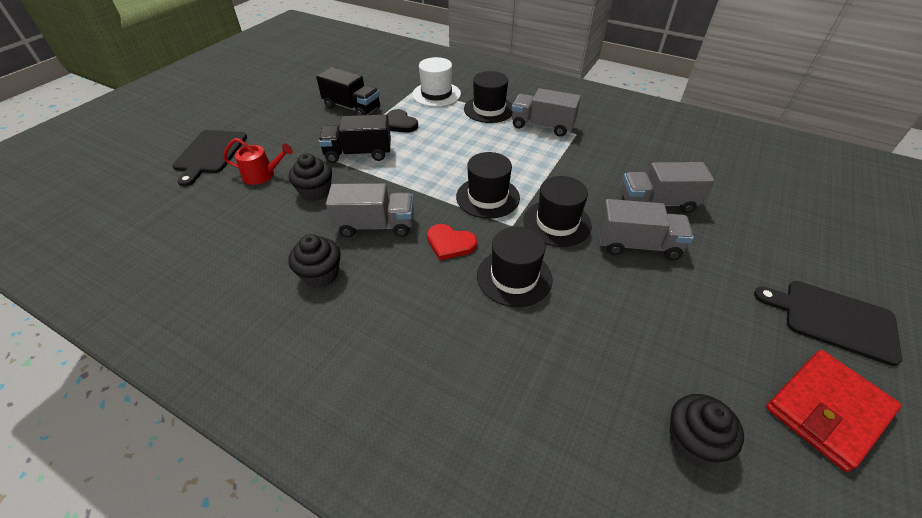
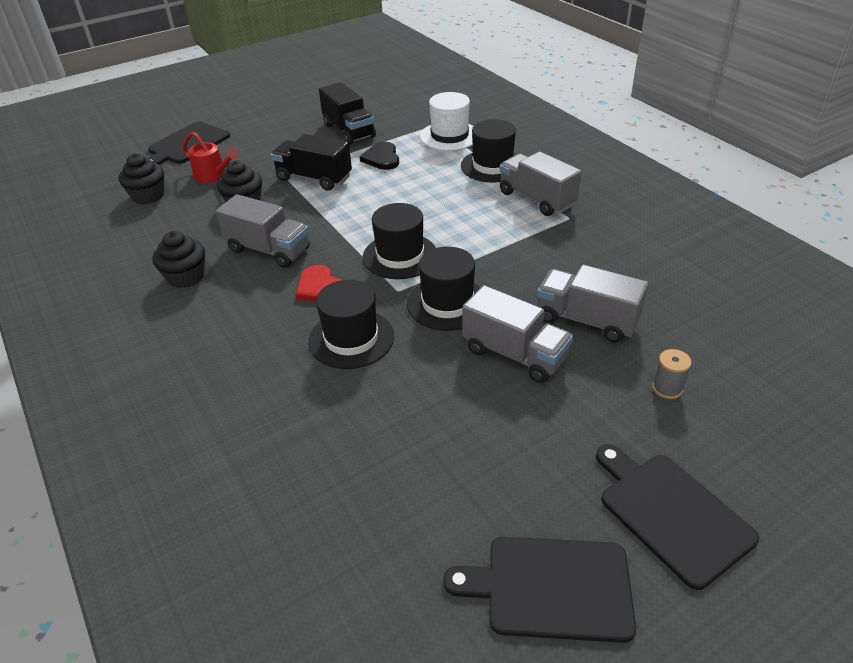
camera: 30 degrees right, 5 degrees down
black cupcake [669,394,744,464] -> black cupcake moved to [119,154,164,204]
red wallet [766,350,902,472] -> black cutting board [443,537,636,643]
none -> grey spool [652,349,692,399]

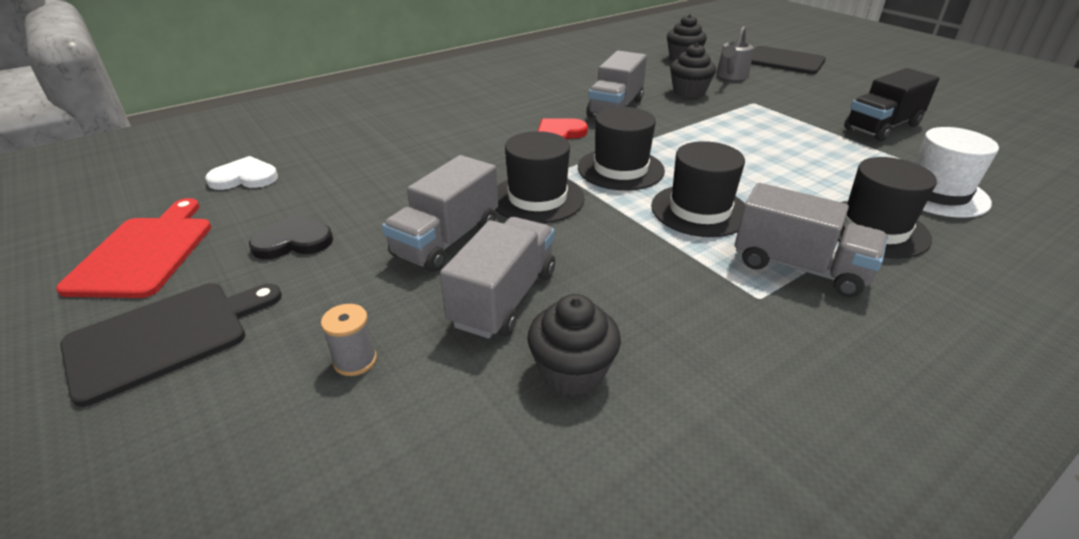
camera: 85 degrees right, 5 degrees down
black cupcake [153,231,205,288] -> black cupcake moved to [527,294,621,396]
red watering can [183,132,239,183] -> grey watering can [716,26,753,80]
black truck [271,134,352,191] -> none
black hat [308,280,394,369] -> black hat moved to [651,141,745,237]
black heart [360,142,399,170] -> black heart moved to [249,214,333,259]
black cutting board [443,537,636,643] -> red cutting board [56,198,211,298]
grey truck [499,151,582,216] -> grey truck turned 75 degrees clockwise [735,183,888,298]
none -> white heart [205,156,278,190]

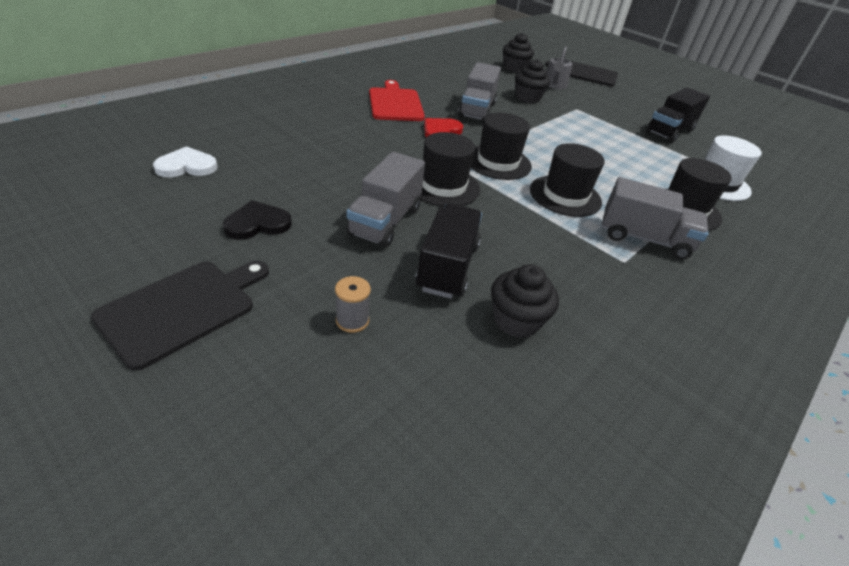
camera: 15 degrees left, 5 degrees up
red cutting board [56,198,211,298] -> red cutting board moved to [369,80,425,121]
grey truck [440,217,555,338] -> black truck [415,203,482,299]

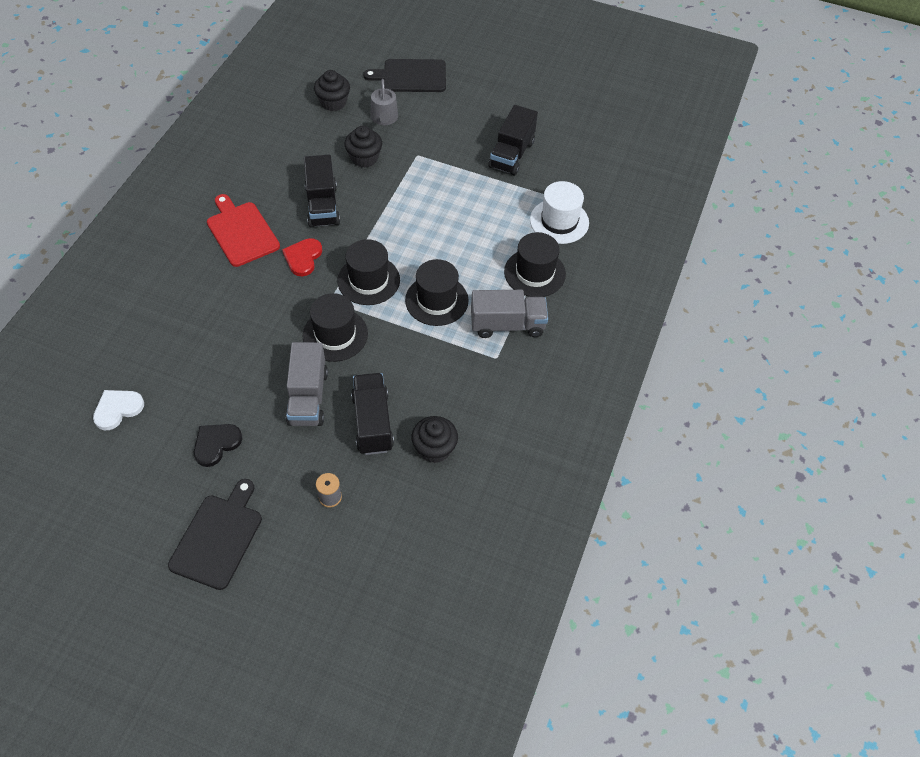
camera: 20 degrees left, 15 degrees up
grey truck [458,62,501,122] -> black truck [304,155,340,228]

